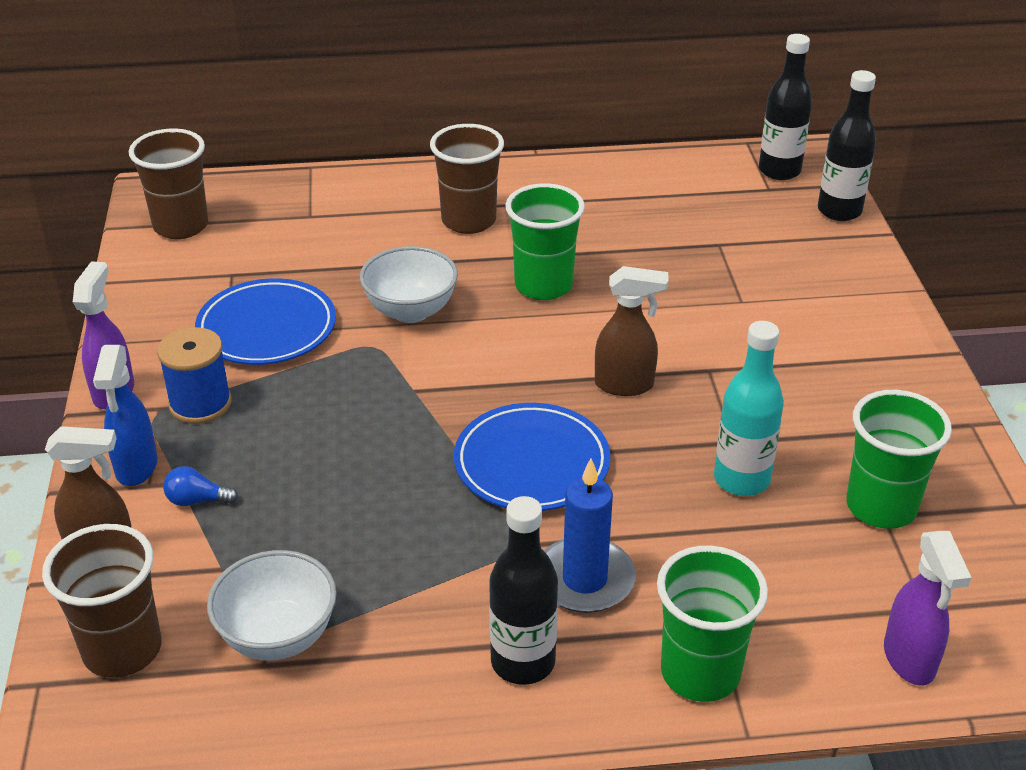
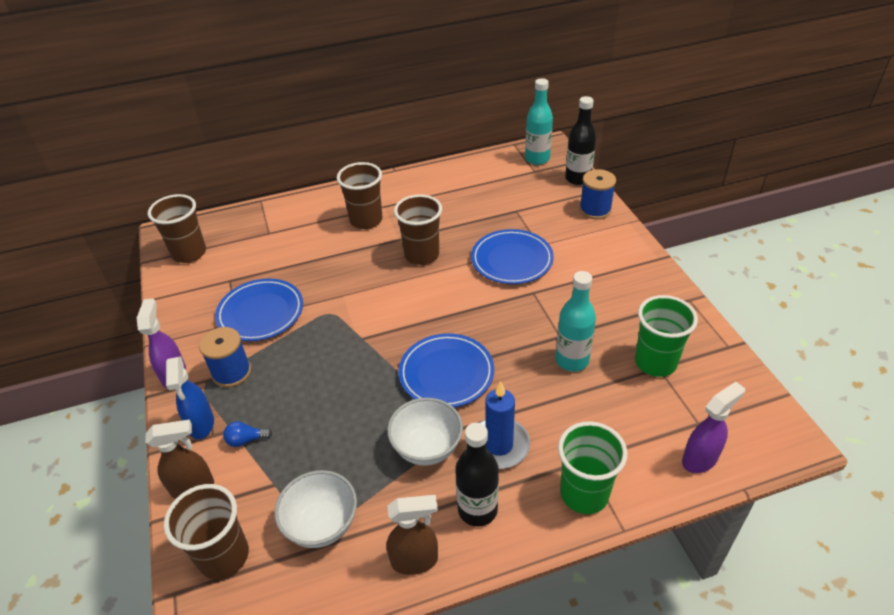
camera: 10 degrees left, 5 degrees up
white bowl [360,246,458,323] -> white bowl moved to [387,398,463,466]
green cup [505,183,585,300] -> brown cup [394,194,442,265]
brown spray bottle [595,266,669,396] -> brown spray bottle moved to [386,495,438,575]
black bottle [759,34,812,180] -> turquoise bottle [525,78,553,165]
purple spray bottle [884,531,972,685] -> purple spray bottle turned 105 degrees counterclockwise [682,382,745,473]
none -> blue plate [471,229,554,284]
none -> blue spool [579,169,616,219]

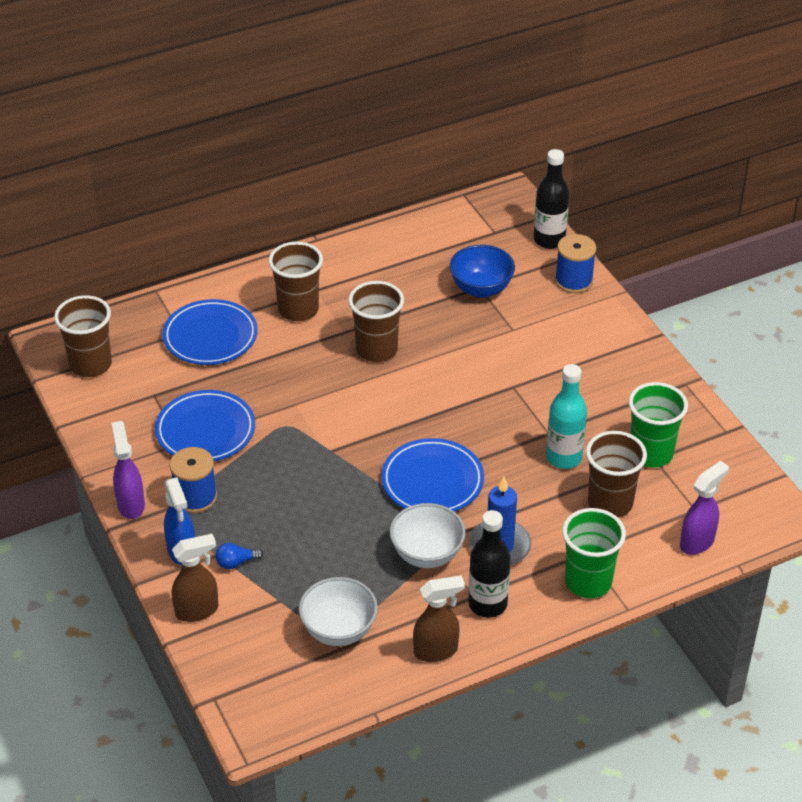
camera: 10 degrees left, 0 degrees up
brown cup [164,484,249,580] -> brown cup moved to [586,431,647,517]
blue plate [471,229,554,284] -> blue plate moved to [162,299,258,365]
turquoise bottle [525,78,553,165] -> none
none -> blue bowl [450,245,515,298]

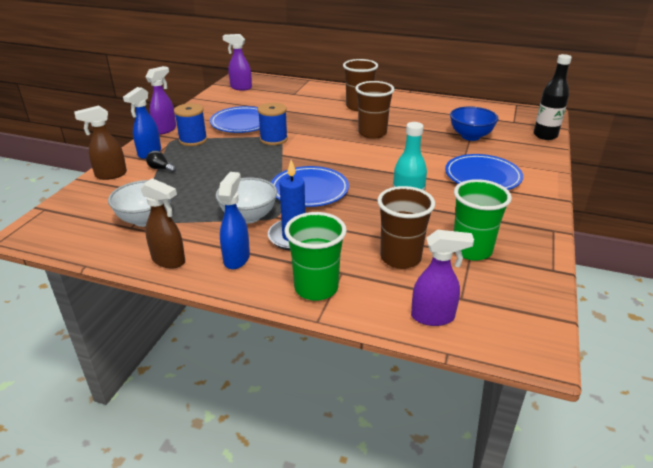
camera: 45 degrees right, 10 degrees down
brown cup [54,295,112,377] -> purple spray bottle [223,34,252,90]
blue plate [162,299,258,365] -> blue plate moved to [445,154,523,190]
brown spray bottle [172,534,218,622] -> brown spray bottle turned 135 degrees clockwise [74,106,127,180]
blue light bulb [215,543,263,569] -> black light bulb [146,151,176,173]
black bottle [468,510,511,618] -> blue spray bottle [218,172,250,269]
blue spool [555,234,596,293] -> blue spool moved to [258,103,288,145]

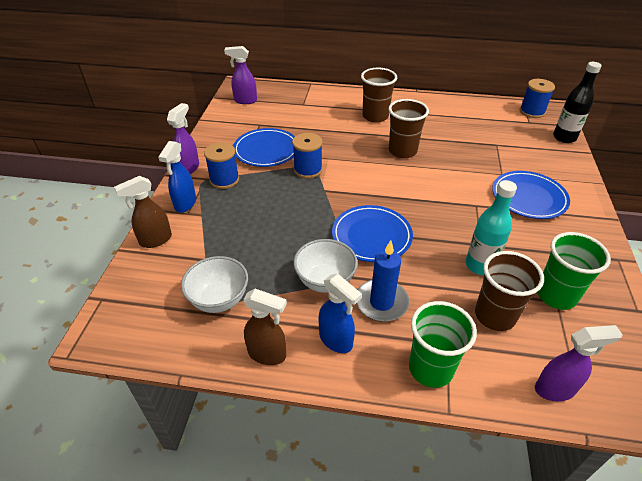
camera: 10 degrees left, 10 degrees up
black light bulb [146,151,176,173] -> none
blue spray bottle [218,172,250,269] -> blue spray bottle turned 135 degrees clockwise [319,274,362,353]
blue bowl [450,106,499,141] -> none
none -> blue spool [520,79,555,118]

